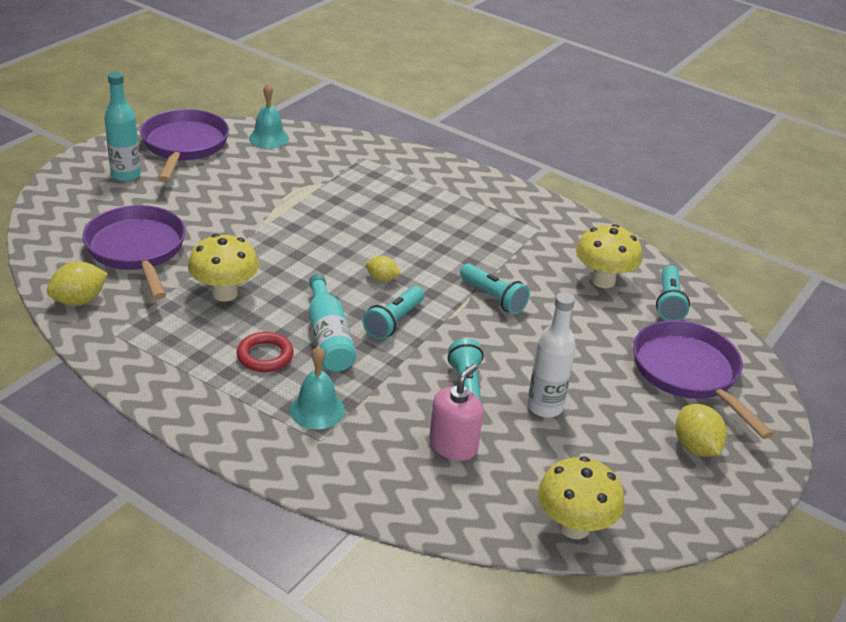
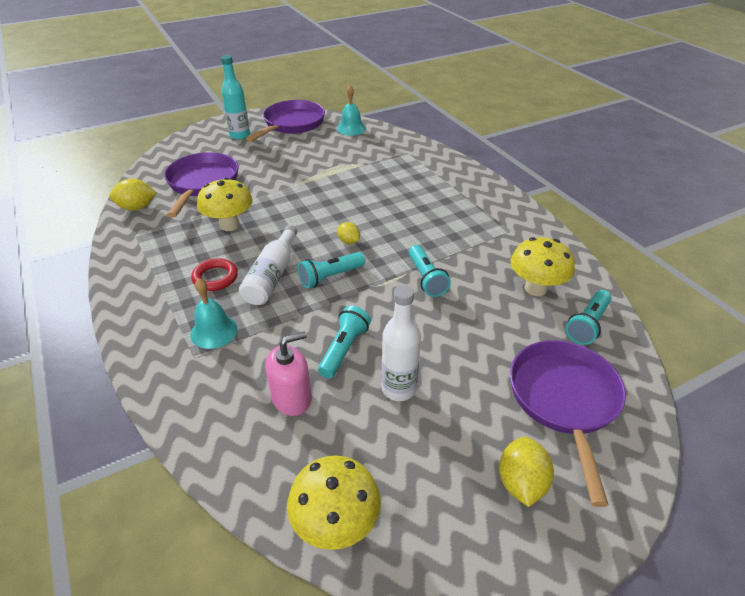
camera: 30 degrees right, 5 degrees up
turquoise bottle [309,274,356,372] -> white bottle [239,225,297,305]

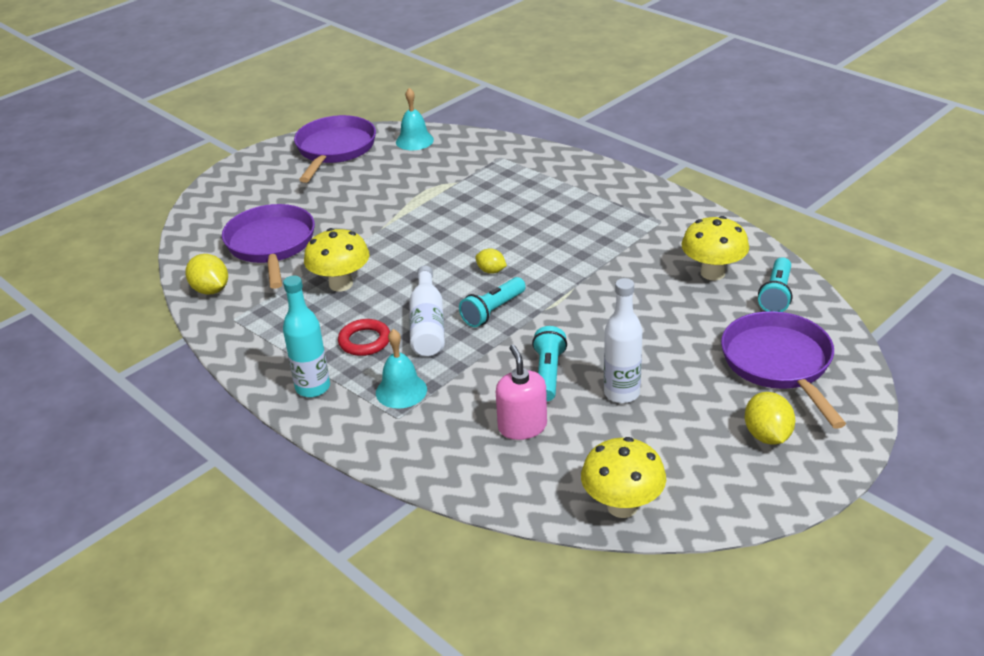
camera: 15 degrees left, 5 degrees down
yellow lemon [109,179,157,211] -> yellow lemon turned 75 degrees clockwise [185,254,228,295]
turquoise bottle [221,55,250,140] -> turquoise bottle moved to [283,276,330,397]
pink soap dispenser [265,332,312,416] -> pink soap dispenser turned 60 degrees counterclockwise [496,345,547,440]
turquoise flashlight [409,245,451,297] -> none

